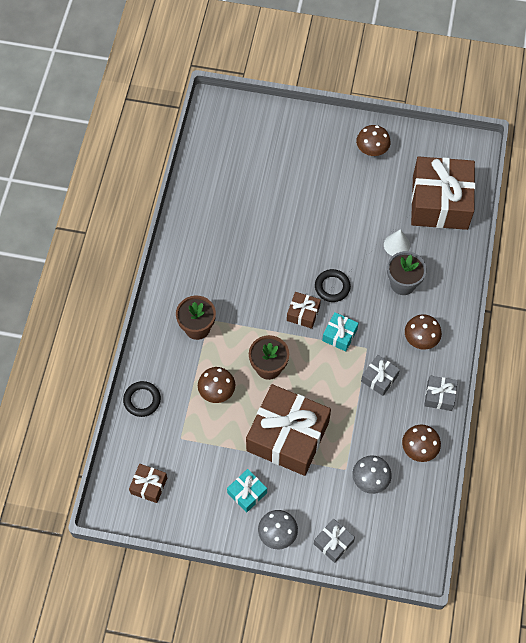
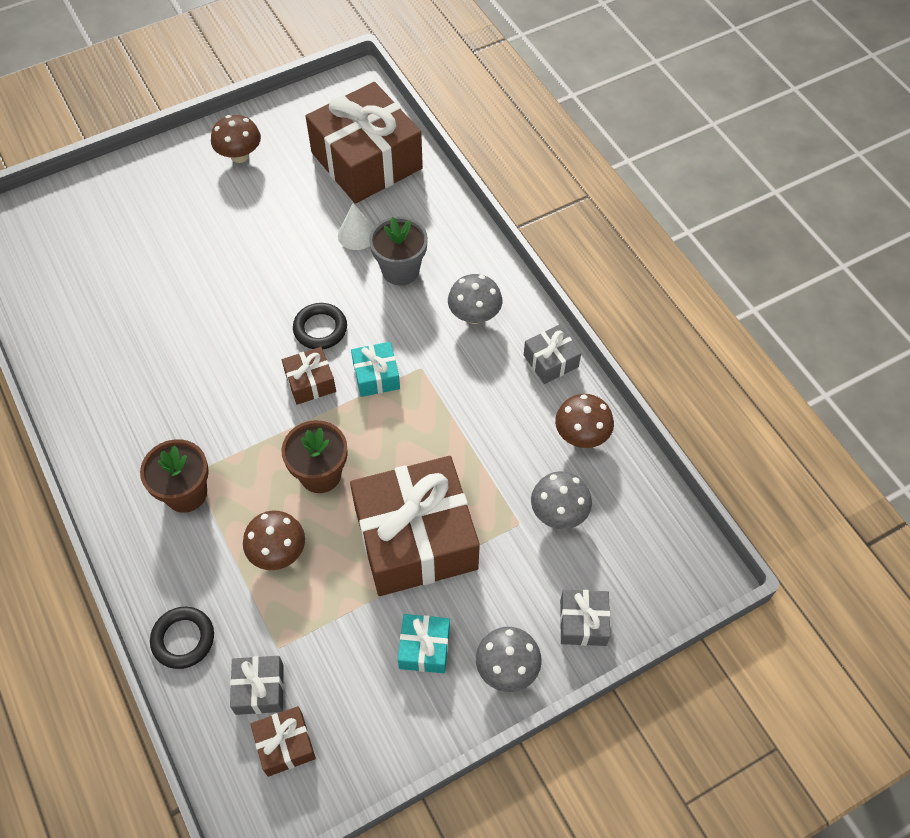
camera: 40 degrees left, 5 degrees down
grey gift [361,355,400,396] -> grey gift moved to [230,656,284,715]
brown mushroom [405,314,442,350] -> grey mushroom [448,274,502,324]

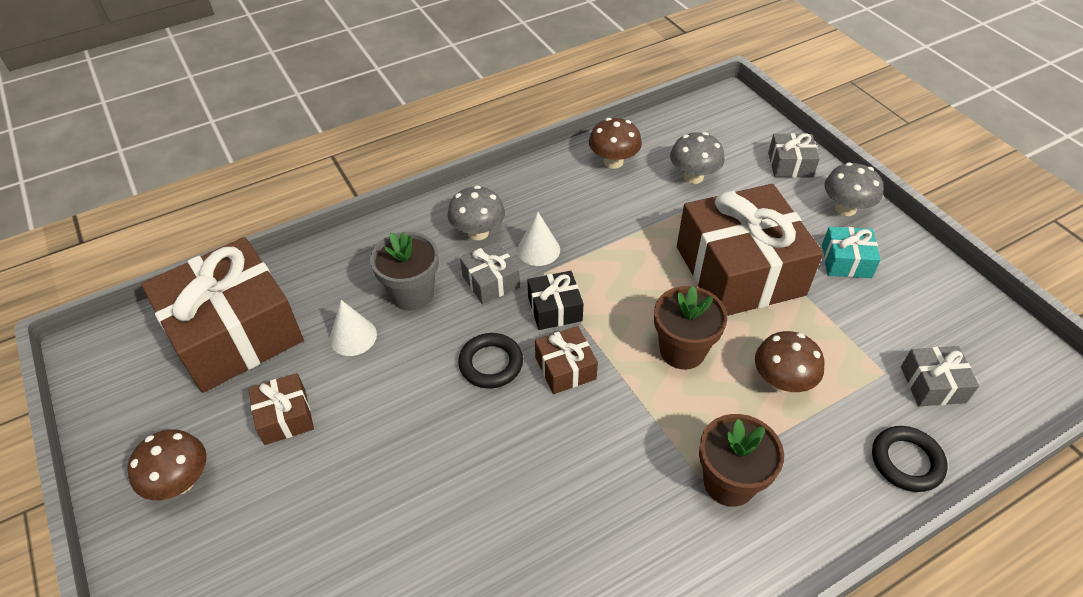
camera: 90 degrees left, 10 degrees down
brown gift [250,706,316,777] -> brown gift moved to [248,373,314,445]
turquoise gift [351,342,400,397] -> black gift [527,271,584,330]
grey gift [524,325,581,384] -> grey gift moved to [460,242,520,304]
none -> white cone [517,212,560,266]

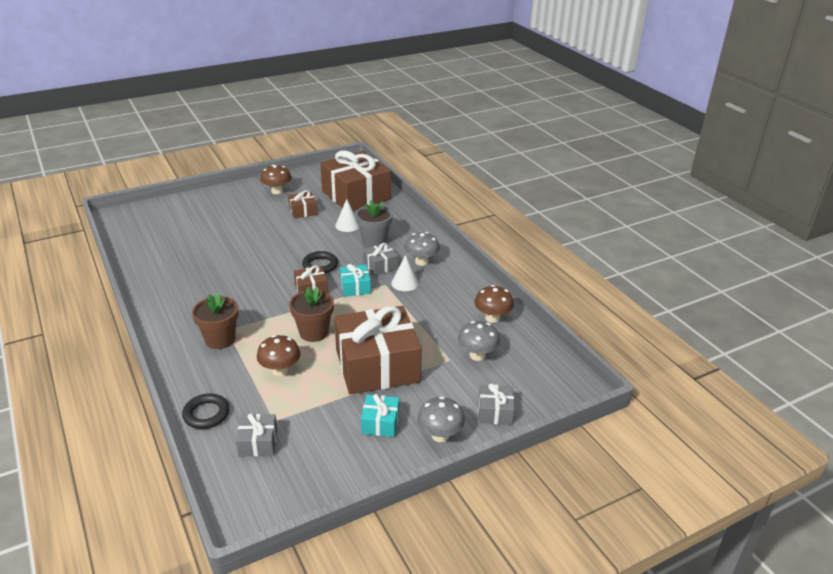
camera: 90 degrees right, 15 degrees down
black gift [527,271,584,330] -> turquoise gift [340,264,371,297]

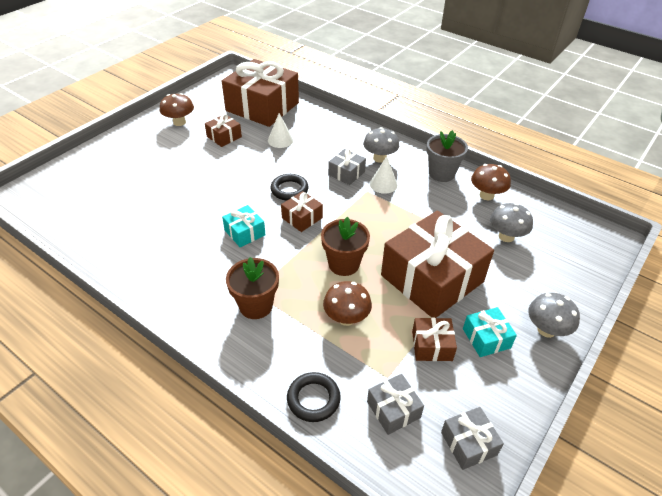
camera: 25 degrees left, 10 degrees up
turquoise gift [340,264,371,297] -> turquoise gift moved to [222,205,265,247]
grey flower pot [356,200,393,247] -> grey flower pot moved to [426,130,468,182]
grey gift [479,384,514,425] -> grey gift moved to [441,407,504,470]
none -> brown gift [412,318,457,361]

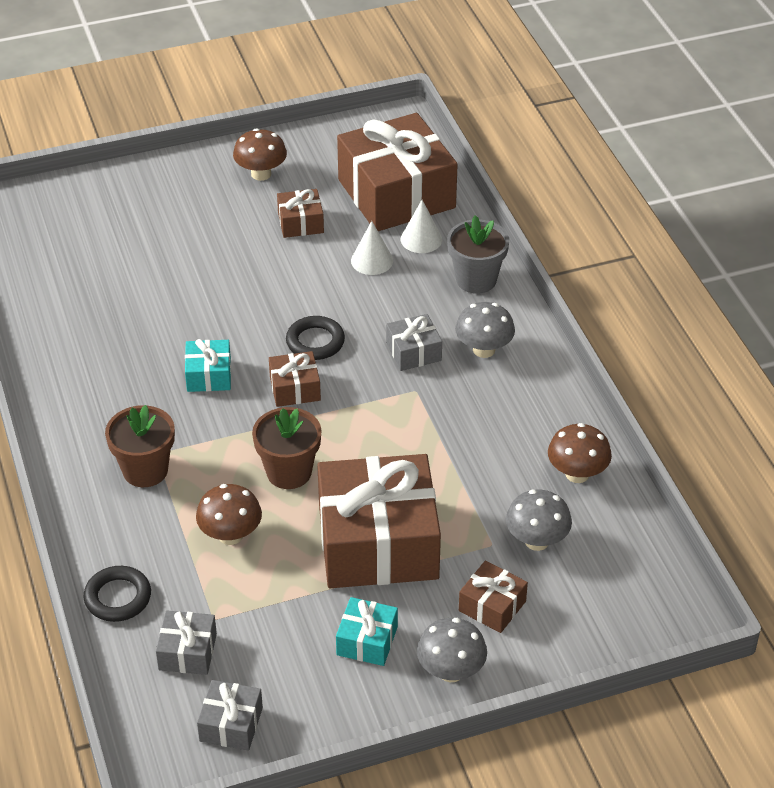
camera: 35 degrees right, 0 degrees up
white cone [370,156,398,194] -> white cone moved to [401,200,442,253]
brown gift [412,318,457,361] -> brown gift moved to [459,560,528,633]
grey flower pot [426,130,468,182] -> grey flower pot moved to [447,215,509,294]

